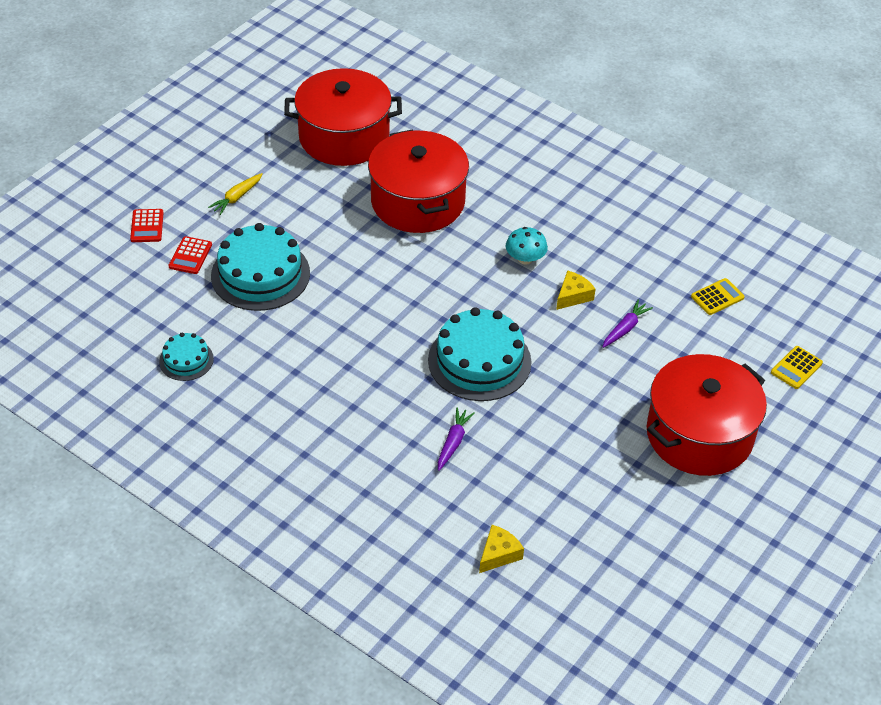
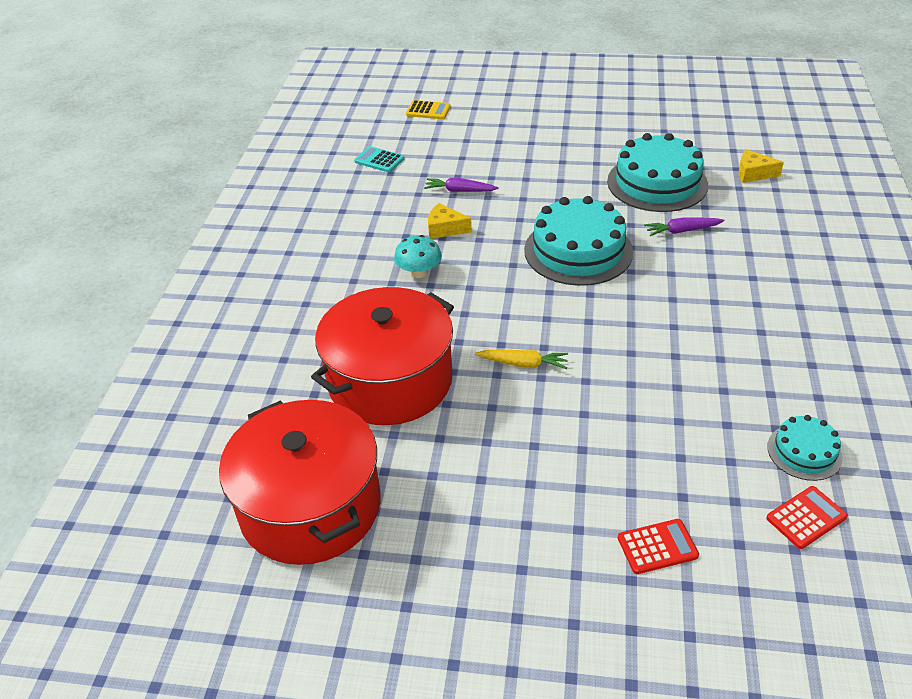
camera: 115 degrees left, 5 degrees down
red calculator [130,209,164,242] -> red calculator moved to [767,486,848,549]
yellow carrot [208,173,263,215] -> yellow carrot moved to [475,350,568,369]
turquoise cake [211,223,310,311] -> turquoise cake moved to [607,133,708,212]
red pot [647,354,767,476] -> none
yellow calculator [691,278,745,315] -> turquoise calculator [354,146,405,172]

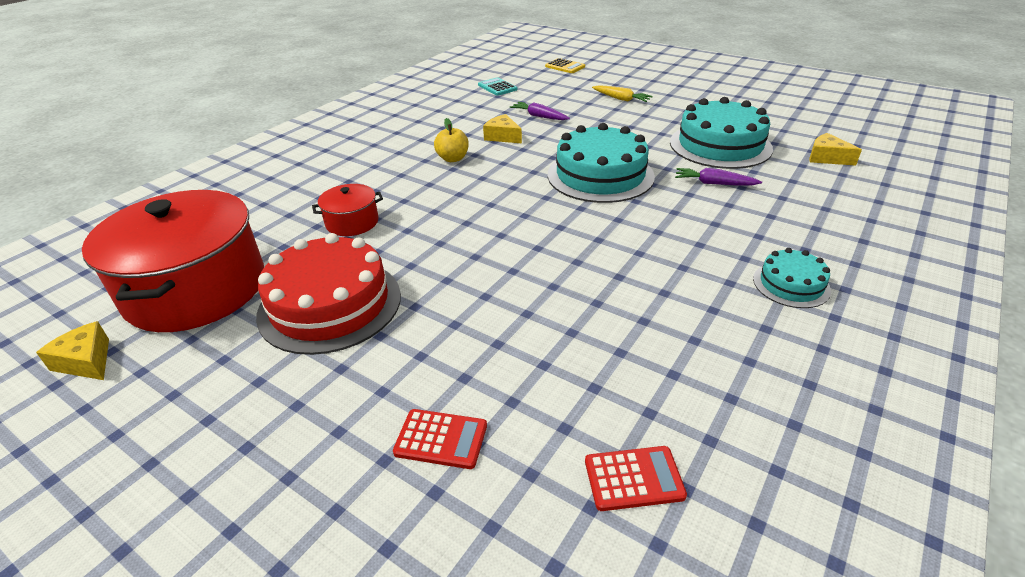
camera: 25 degrees right, 5 degrees down
red pot [311,287,454,425] -> red pot [312,184,383,236], size x0.45
turquoise mushroom [394,235,442,278] -> yellow apple [434,118,469,162]
yellow carrot [475,350,568,369] -> yellow carrot moved to [592,85,653,102]
turquoise cake [767,415,843,481] -> turquoise cake moved to [753,248,831,308]
none -> yellow cheese [36,321,109,380]
none -> red cake [256,233,401,355]

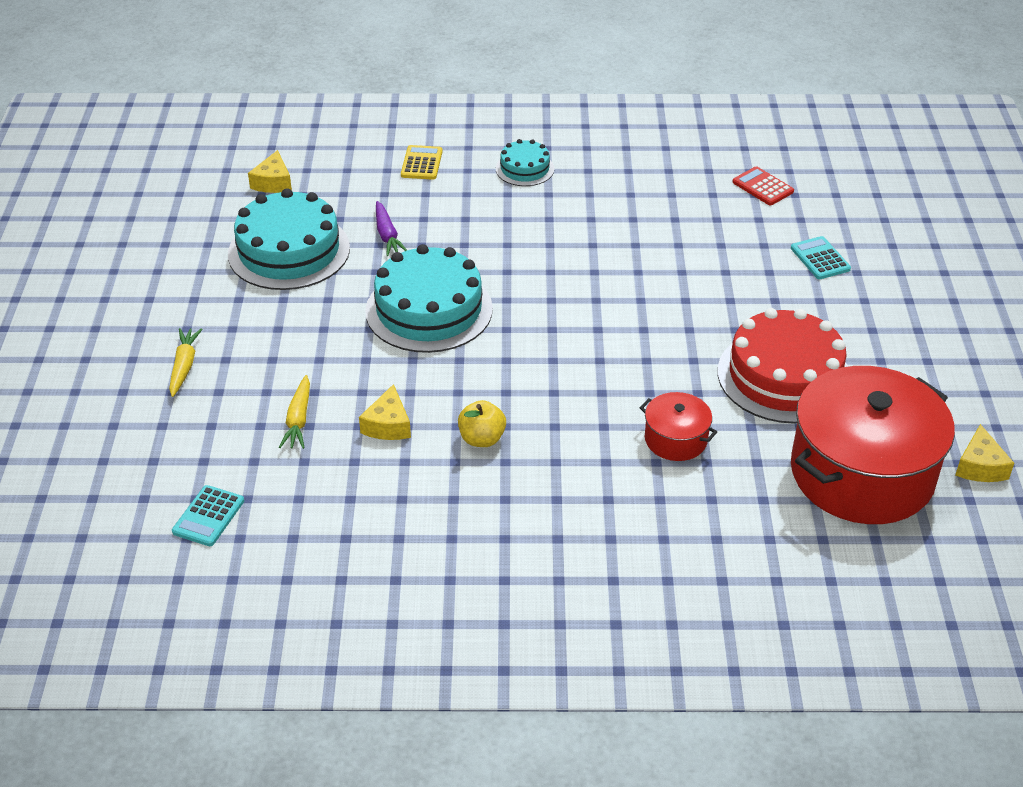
camera: 125 degrees left, 5 degrees up
red calculator [393,409,487,469] -> turquoise calculator [791,236,851,279]
purple carrot [510,102,570,120] -> yellow carrot [279,375,310,449]
yellow calculator [545,58,585,73] -> yellow calculator moved to [401,145,443,180]

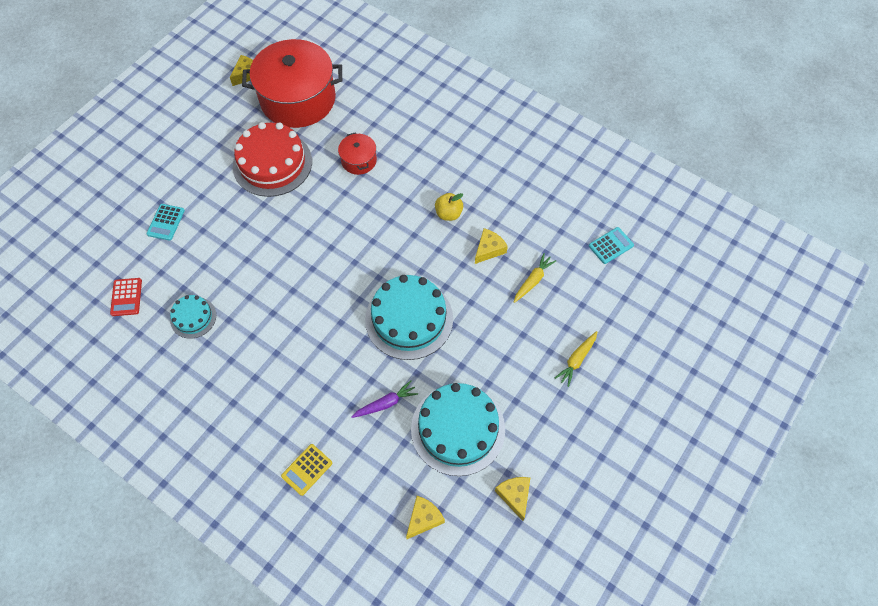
camera: 145 degrees left, 20 degrees up
purple carrot [376,201,407,256] -> purple carrot turned 45 degrees clockwise [351,381,418,418]
turquoise cake [496,139,554,186] -> turquoise cake moved to [170,295,216,339]
none -> yellow cheese [495,477,530,521]

